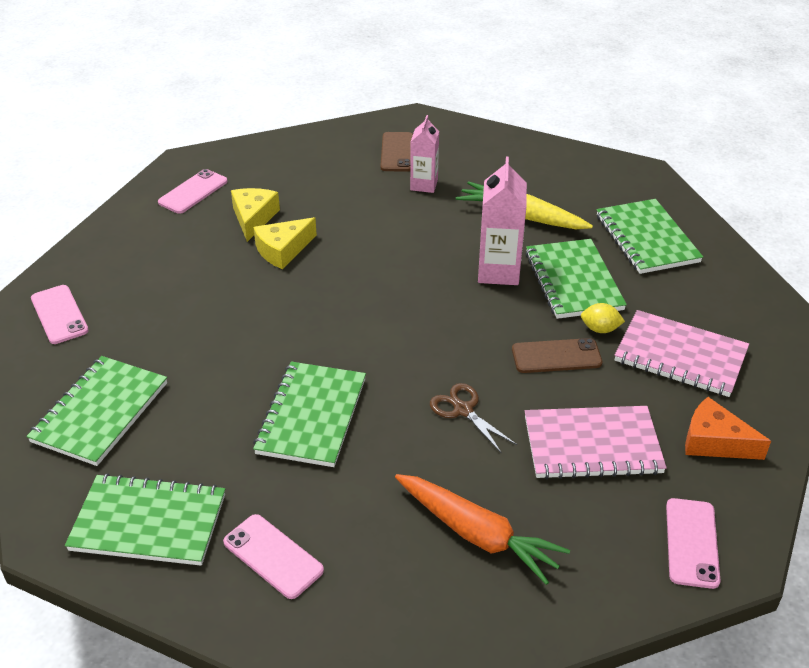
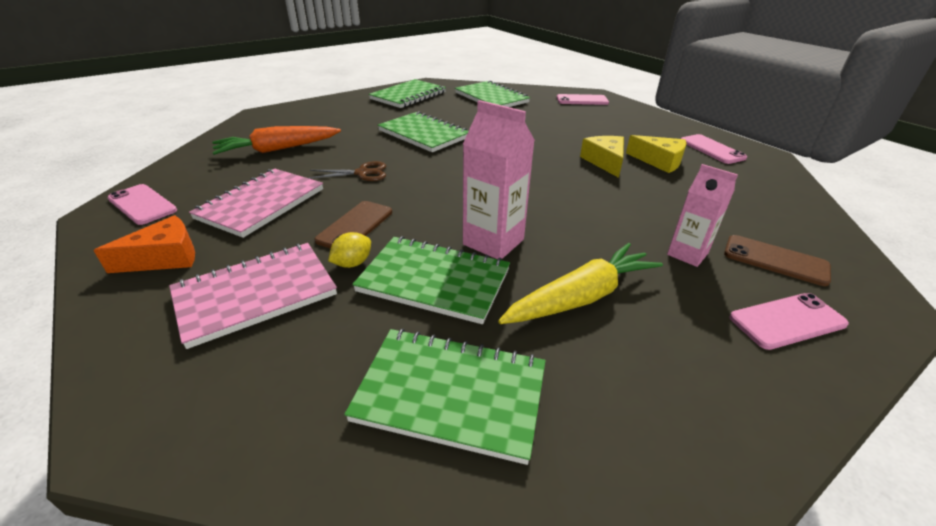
camera: 120 degrees right, 5 degrees down
pink phone [223,514,324,599] -> pink phone moved to [729,293,849,350]

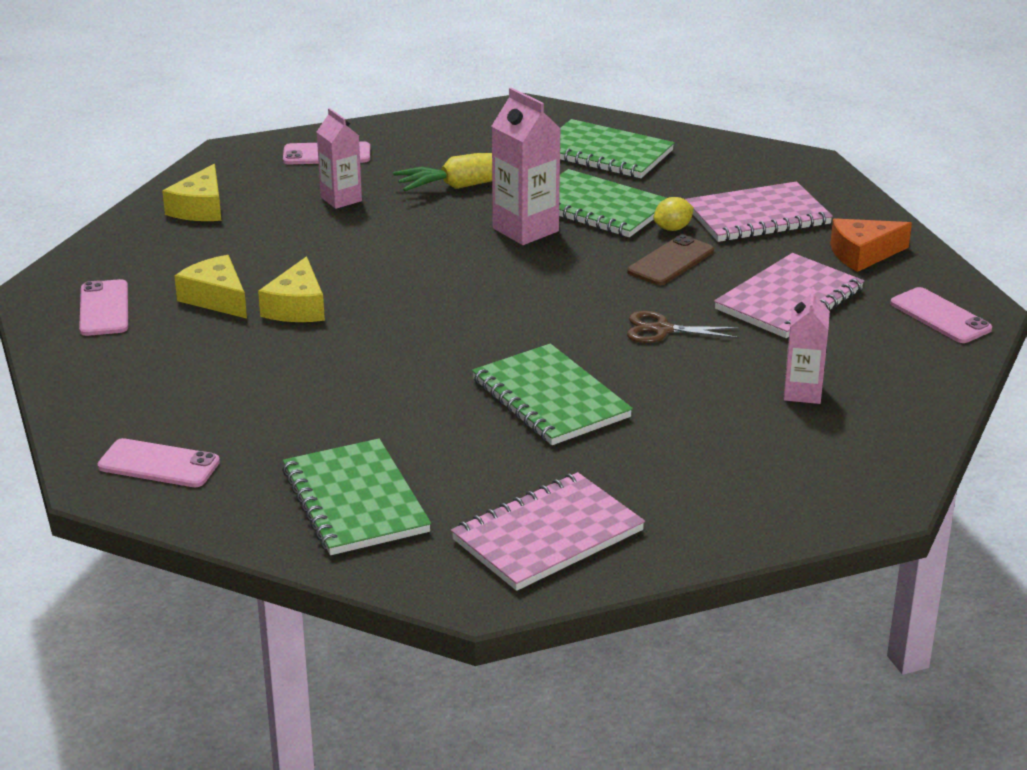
camera: 165 degrees left, 5 degrees down
orange carrot [212,126,341,155] -> pink carton [783,287,830,404]
green notebook [369,79,446,108] -> pink notebook [451,472,645,591]
brown phone [724,235,831,286] -> none
none -> yellow cheese [162,164,221,221]

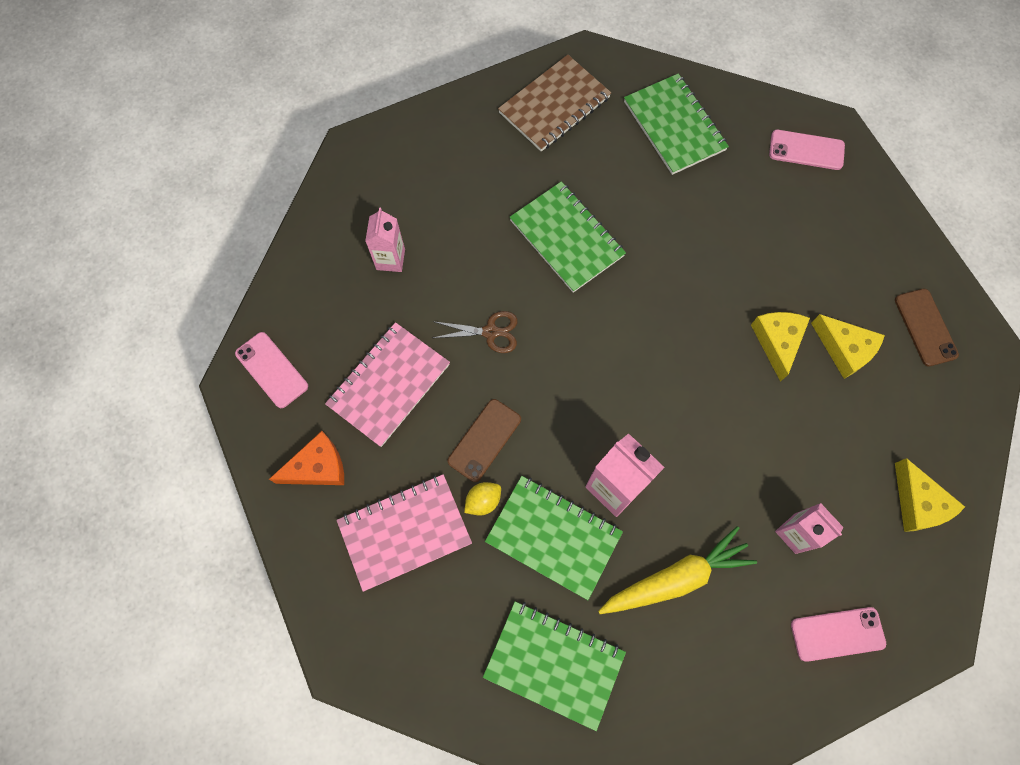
camera: 175 degrees right, 40 degrees up
pink phone [79,279,128,336] -> brown phone [895,288,959,367]
yellow cheese [162,164,221,221] -> yellow cheese turned 150 degrees clockwise [895,458,965,532]
pink notebook [451,472,645,591] -> brown notebook [498,55,611,152]

